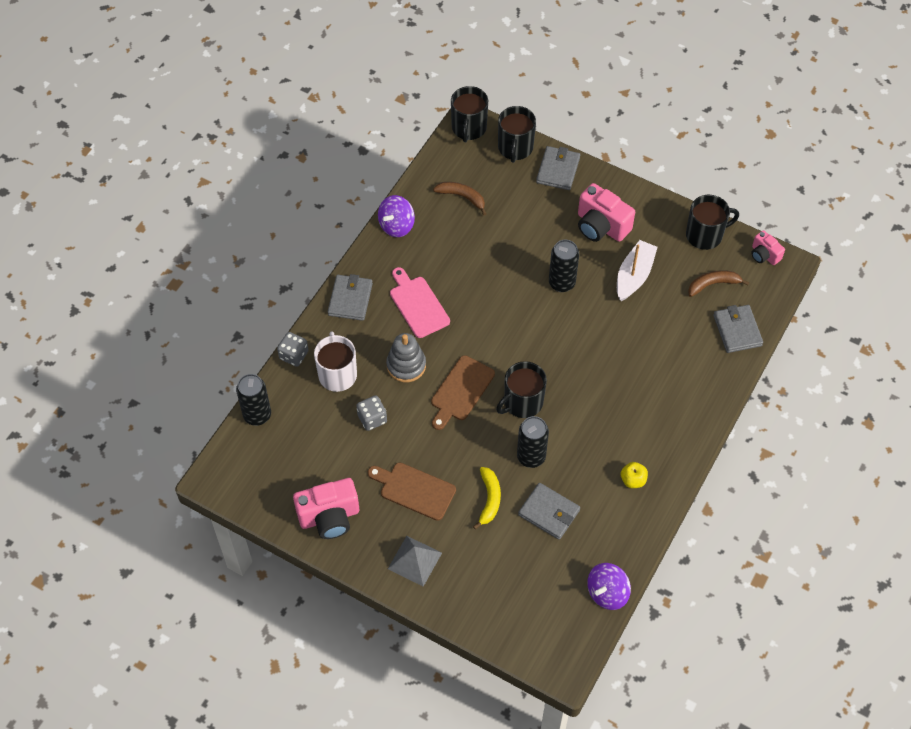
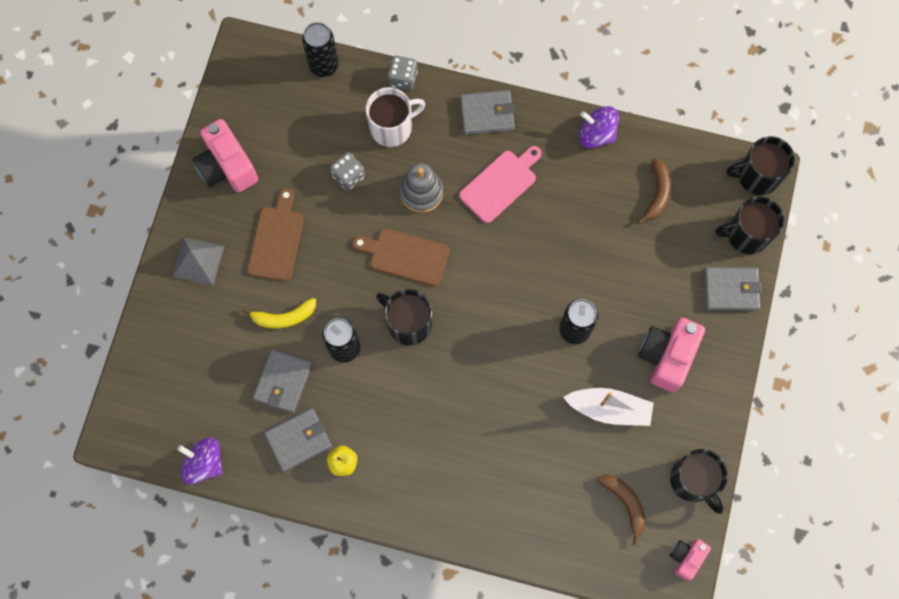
camera: 75 degrees right, 15 degrees up
grey wallet [713,305,763,353] -> grey wallet moved to [264,408,332,472]

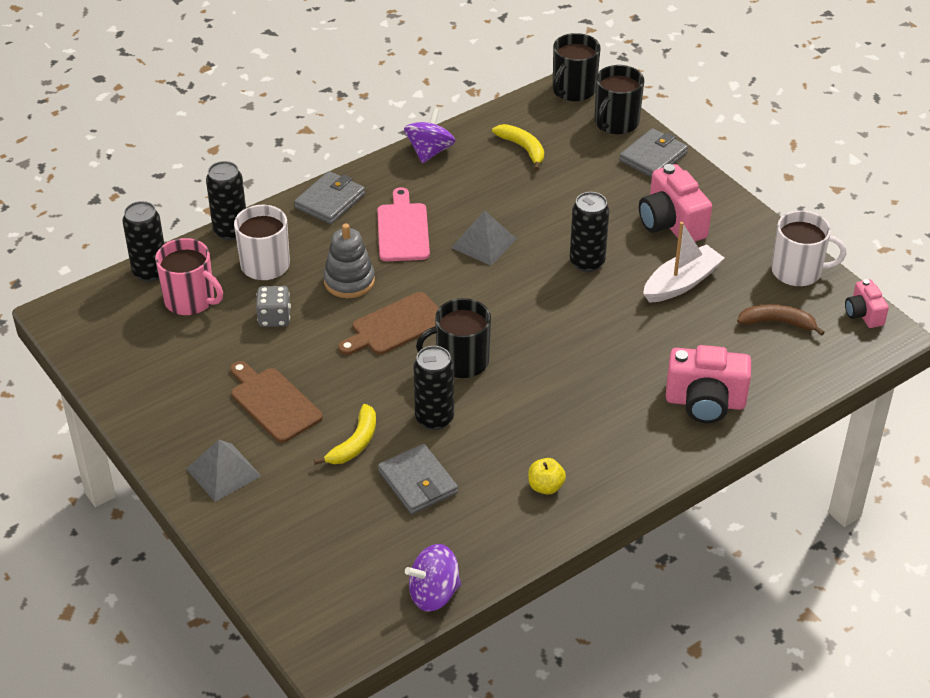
camera: 50 degrees left, 30 degrees down
pink camera [192,119,258,193] -> pink camera moved to [666,345,751,423]
grey wallet [264,408,332,472] -> none
grey dice [388,56,418,91] -> black can [206,161,246,241]
purple spinning top [579,106,619,149] -> purple spinning top turned 135 degrees clockwise [404,108,455,164]
brown banana [637,158,671,224] -> yellow banana [492,124,544,170]
black mug [670,449,728,514] -> white mug [772,210,847,286]
none -> pink mug [155,238,223,315]
none -> grey pyramid [452,210,517,266]

